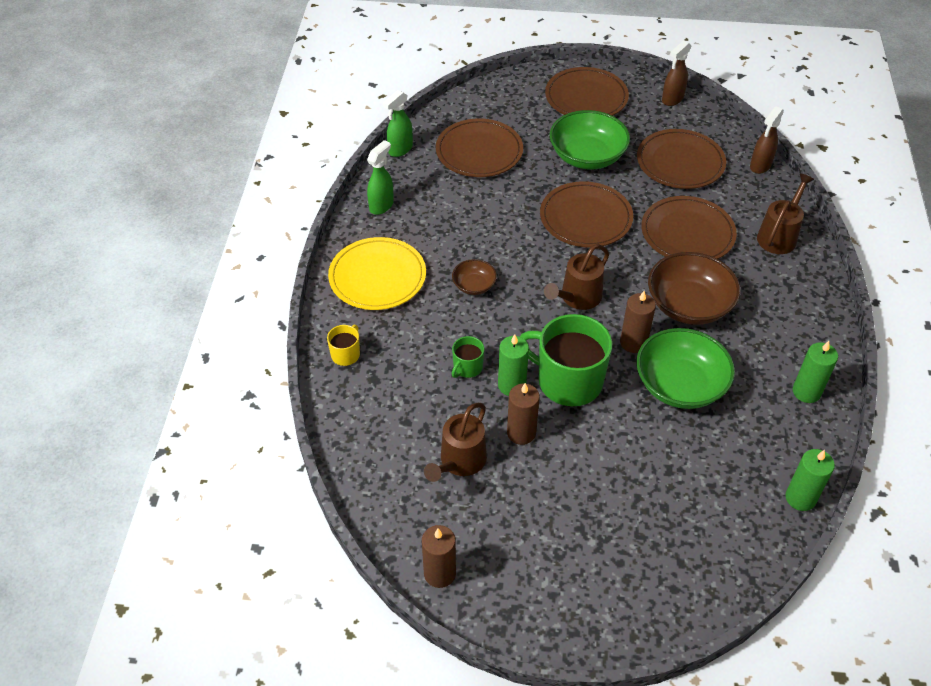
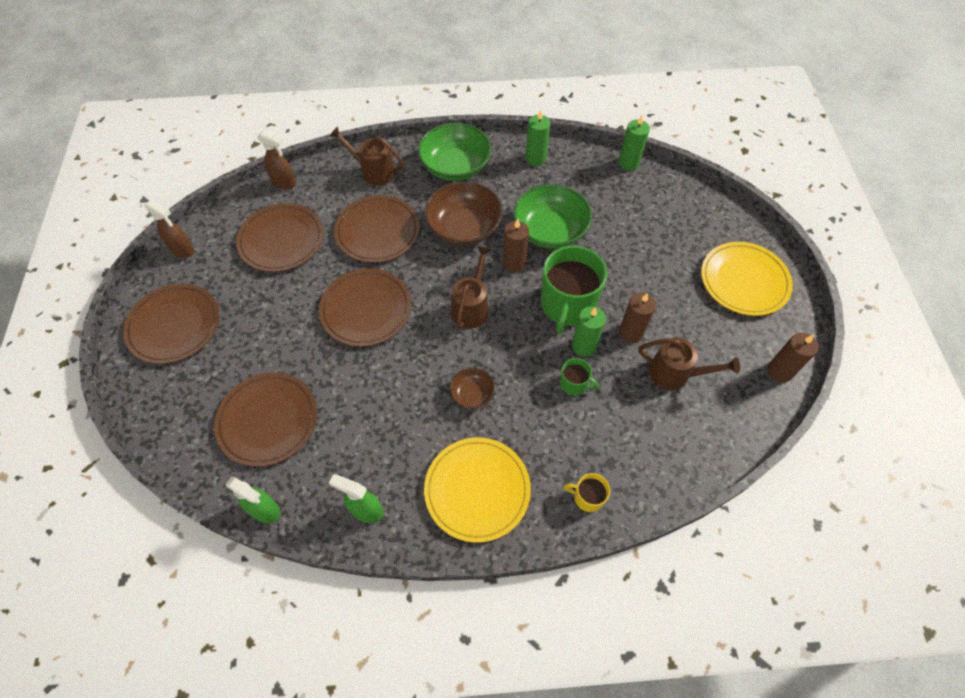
camera: 100 degrees left, 10 degrees up
brown watering can [544,244,609,310] -> brown watering can turned 105 degrees counterclockwise [451,246,492,329]
green bowl [550,110,630,169] -> green bowl moved to [418,123,492,181]
none -> yellow plate [701,242,793,316]

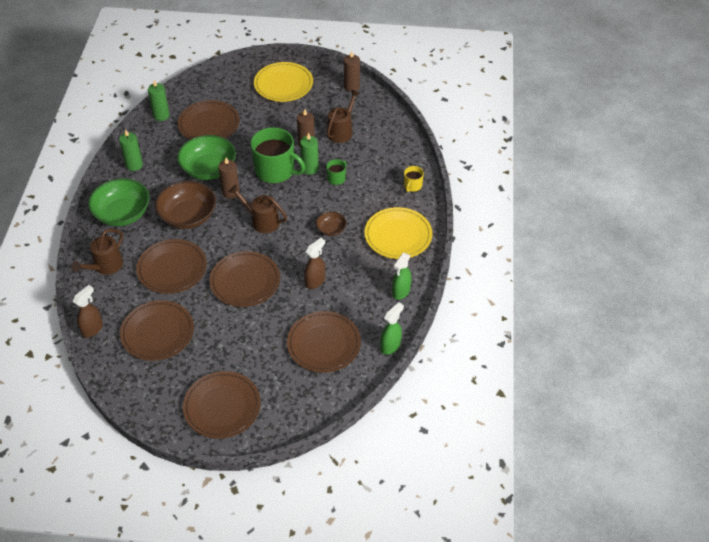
camera: 80 degrees left, 10 degrees down
brown spray bottle [145,199,194,258] -> brown spray bottle moved to [304,238,325,289]
none -> brown plate [178,100,240,140]

